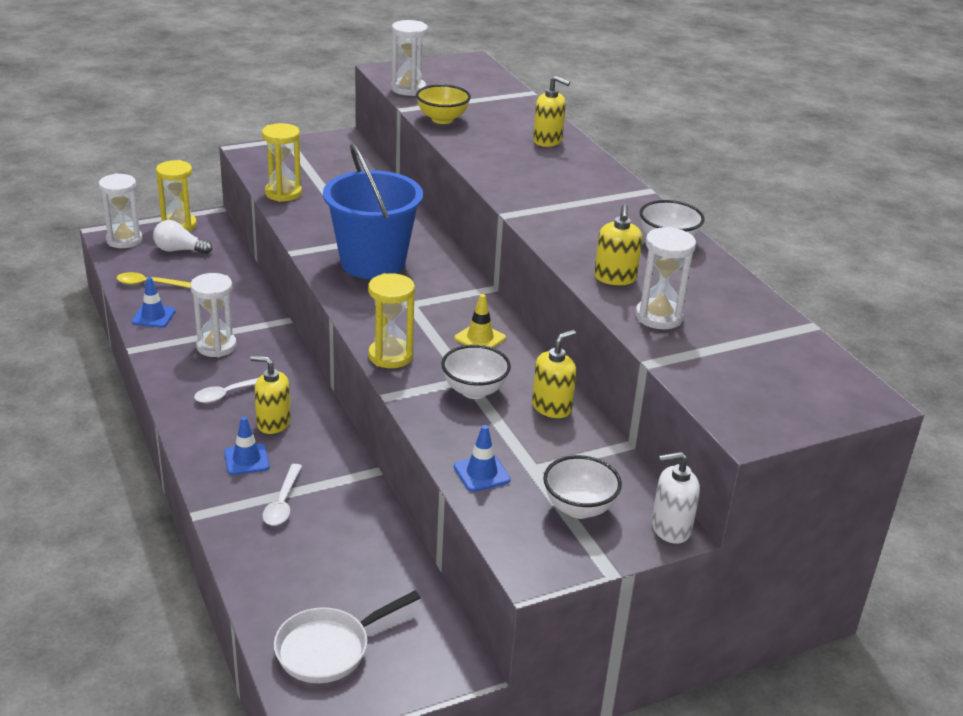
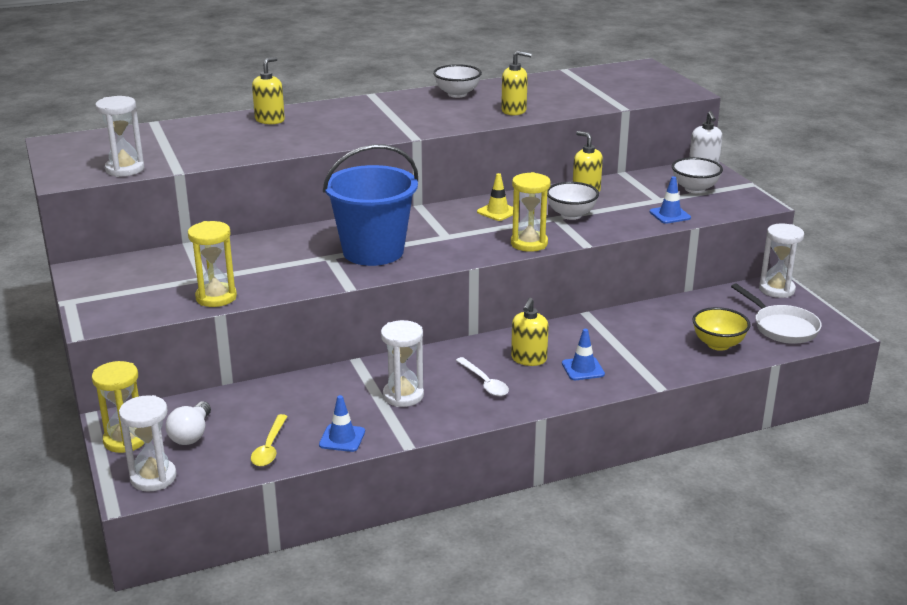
camera: 85 degrees left, 5 degrees down
white spoon [263,464,302,526] -> none
yellow bowl [416,84,471,124] -> yellow bowl moved to [692,307,750,351]
white hourglass [635,227,696,329] -> white hourglass moved to [759,224,804,298]

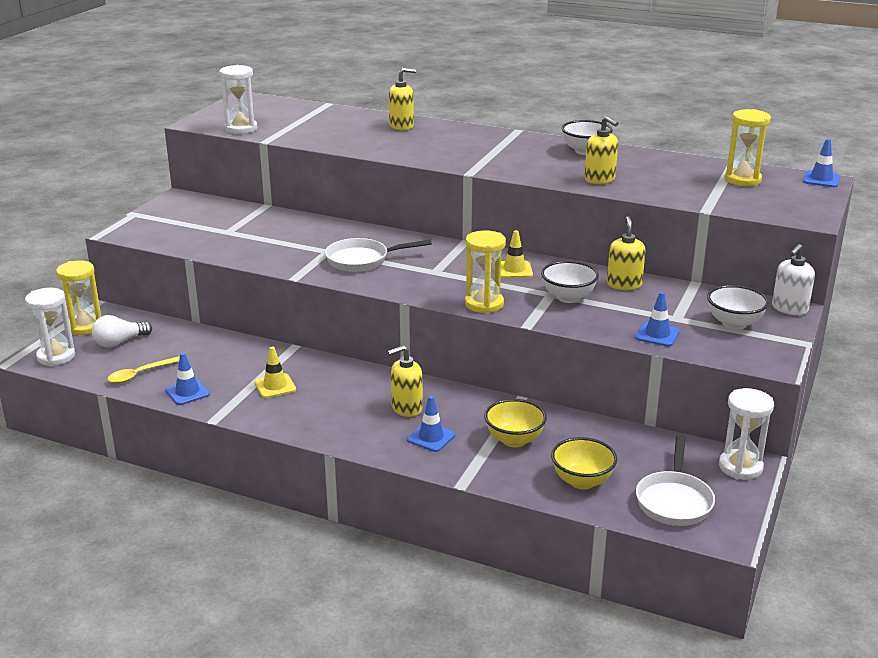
camera: 45 degrees right, 0 degrees up
yellow hourglass [188,221,237,307] -> yellow hourglass moved to [724,109,771,186]
blue bucket [323,145,418,266] -> white pan [325,238,432,272]
white hourglass [381,320,424,407] -> yellow traffic cone [254,347,296,398]
white spoon [456,357,509,396] -> none
none -> yellow bowl [484,399,547,447]
none -> blue traffic cone [803,139,840,187]

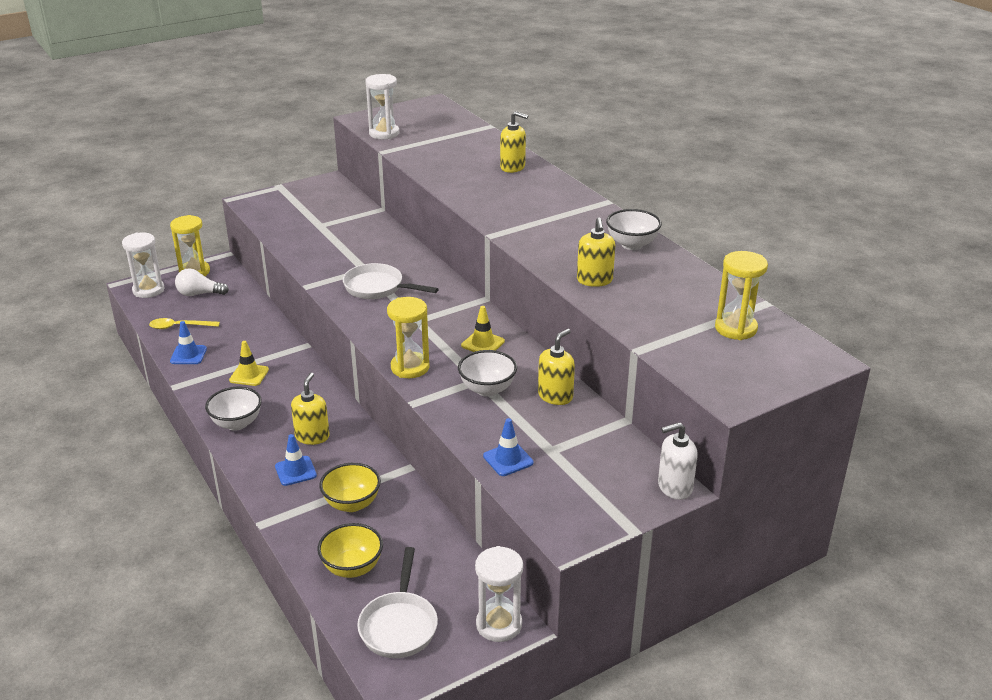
camera: 35 degrees right, 5 degrees up
yellow soap dispenser [388,345,423,417] -> yellow soap dispenser turned 90 degrees clockwise [291,372,330,445]
white pan [636,436,715,526] -> white pan turned 45 degrees counterclockwise [357,547,438,658]
white bowl [707,285,769,330] -> white bowl moved to [205,387,262,431]
blue traffic cone [803,139,840,187] -> none

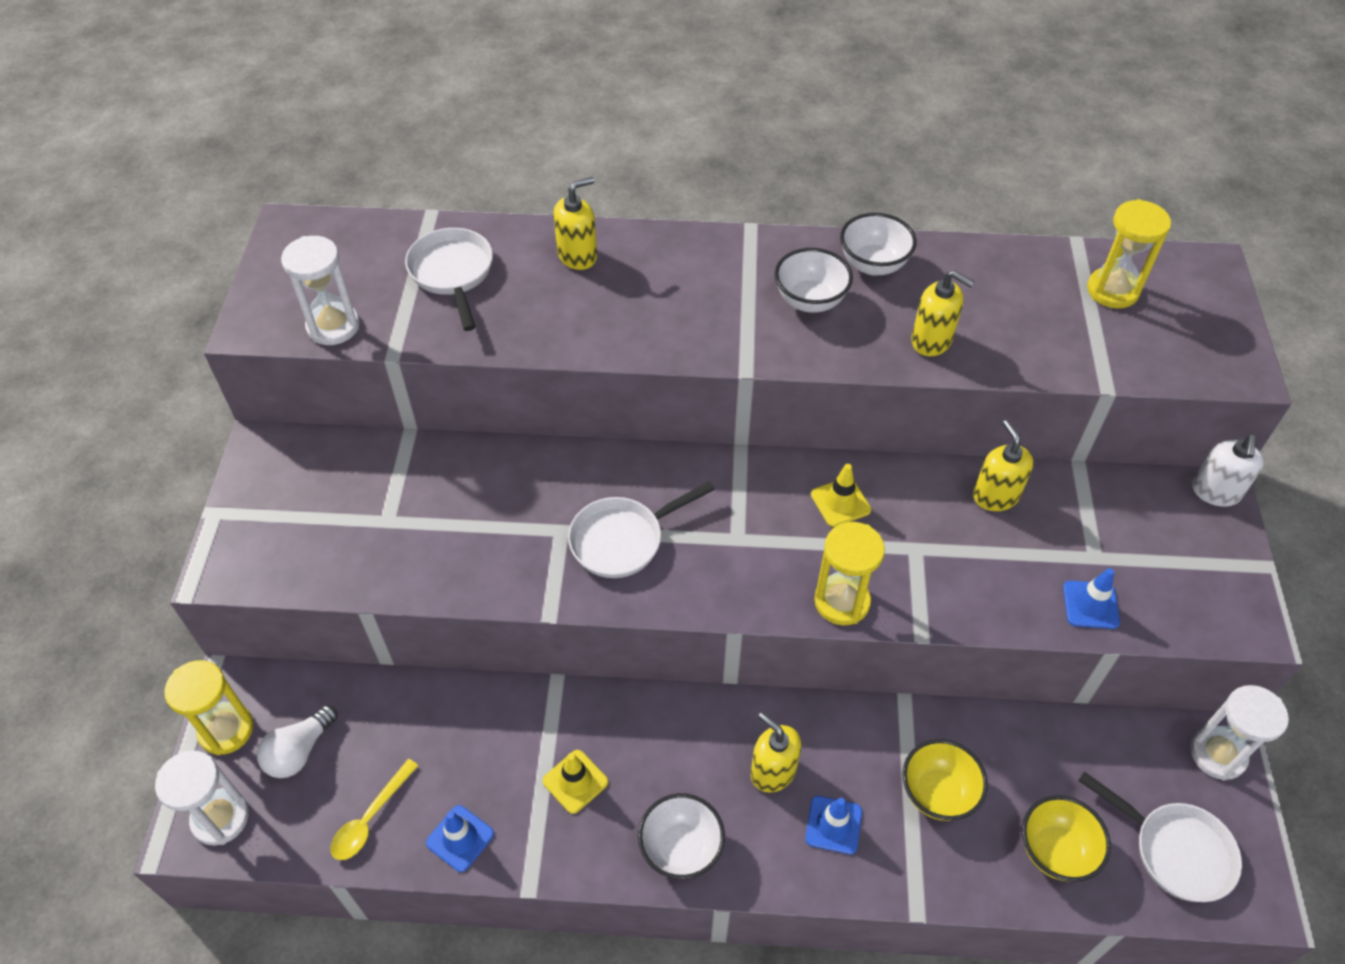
camera: 55 degrees left, 20 degrees up
white bowl [458,350,517,397] -> white bowl moved to [775,248,853,313]
none -> white pan [405,228,493,331]

